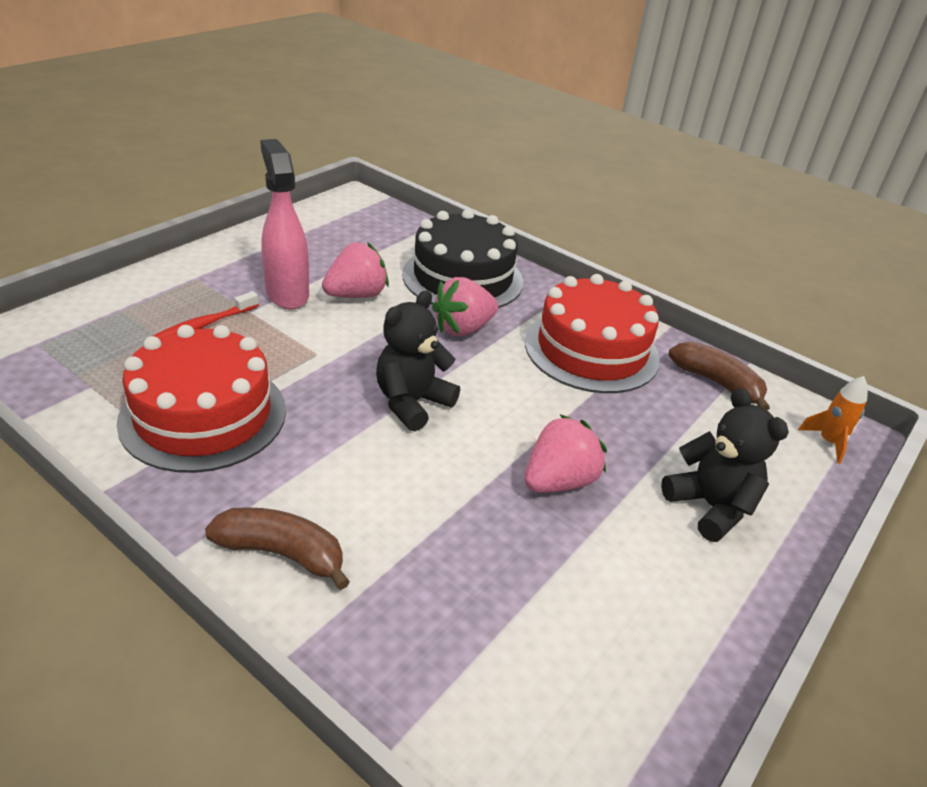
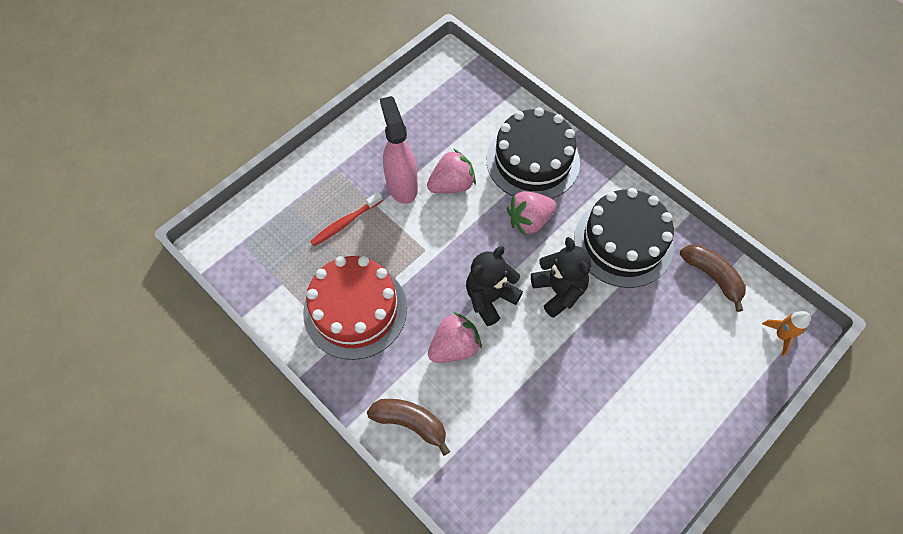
camera: 10 degrees right, 25 degrees up
red cake [525,274,660,393] -> black cake [574,188,674,288]
pink strawberry [525,414,607,493] -> pink strawberry moved to [428,312,482,363]
black teddy bear [661,388,789,542] -> black teddy bear moved to [531,237,591,318]

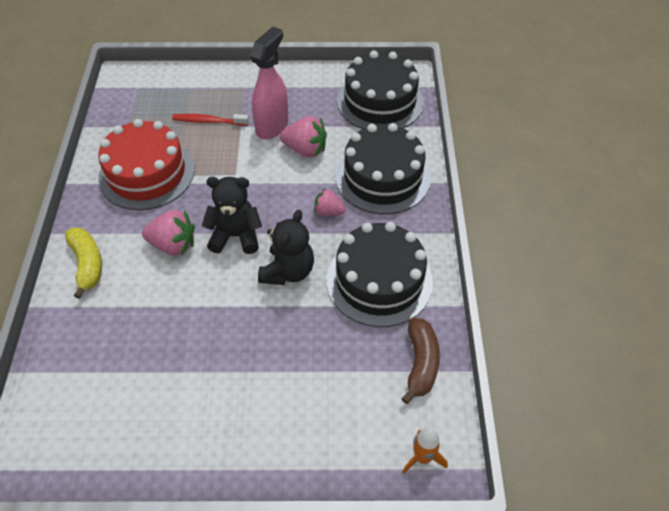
camera: 45 degrees right, 10 degrees down
brown banana [367,399,450,456] -> yellow banana [65,227,102,299]
pink strawberry [507,191,556,236] -> pink strawberry [314,189,346,216], size x0.62
none -> black cake [337,51,424,129]

